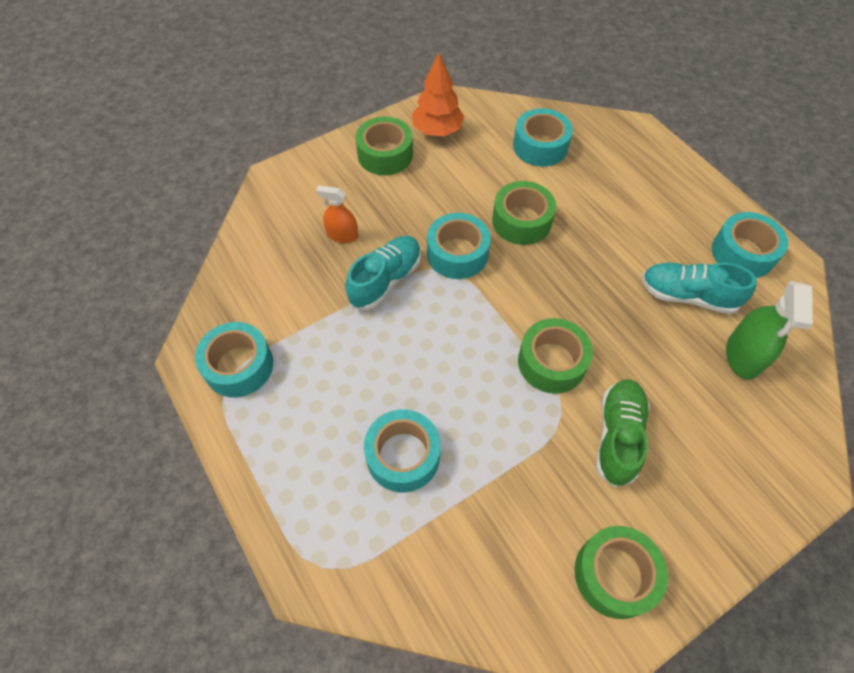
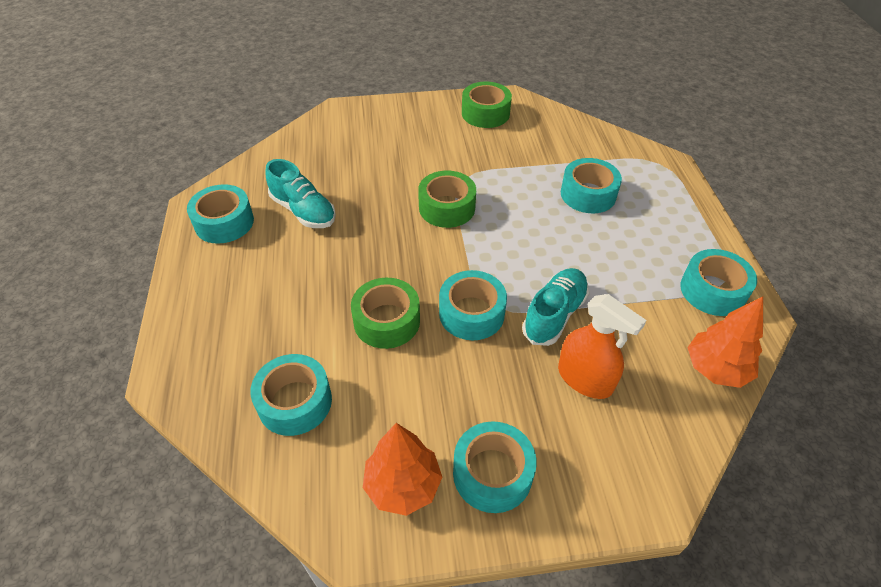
camera: 155 degrees left, 10 degrees down
orange spray bottle [316,185,358,243] -> orange spray bottle [558,294,647,399], size x1.56
turquoise shoe [345,236,421,310] -> turquoise shoe turned 150 degrees clockwise [522,268,589,346]
green tape [355,117,413,175] -> turquoise tape [453,421,537,513]
green shoe [596,379,650,488] -> none
green spray bottle [726,281,813,380] -> none
none -> orange tree [687,297,763,388]

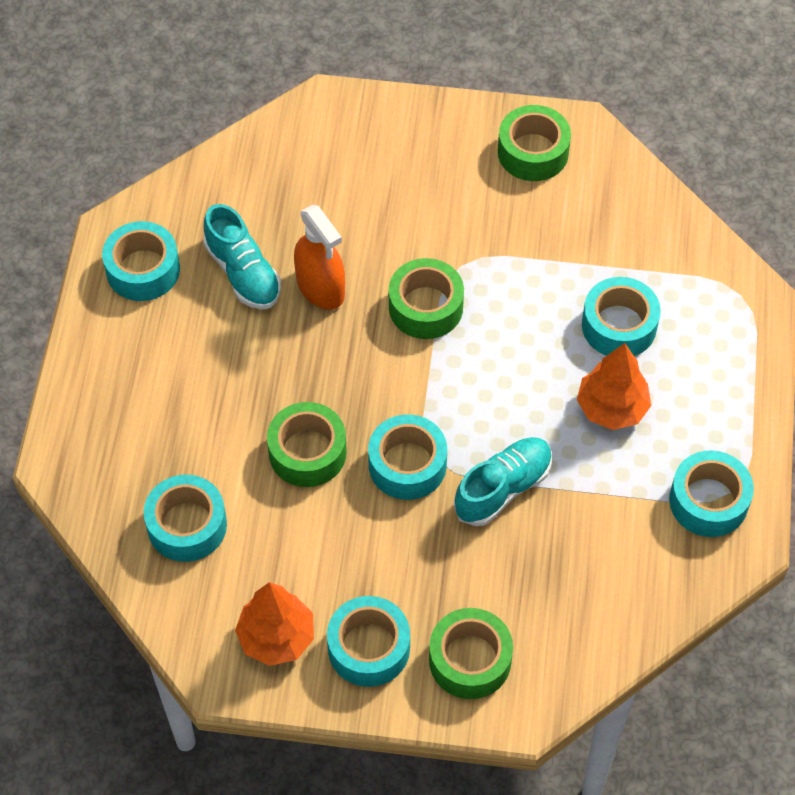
camera: 15 degrees right, 10 degrees up
orange spray bottle [558,294,647,399] -> orange spray bottle moved to [294,205,345,310]
orange tree [687,297,763,388] -> orange tree moved to [577,343,652,430]
none -> green tape [429,608,513,699]

